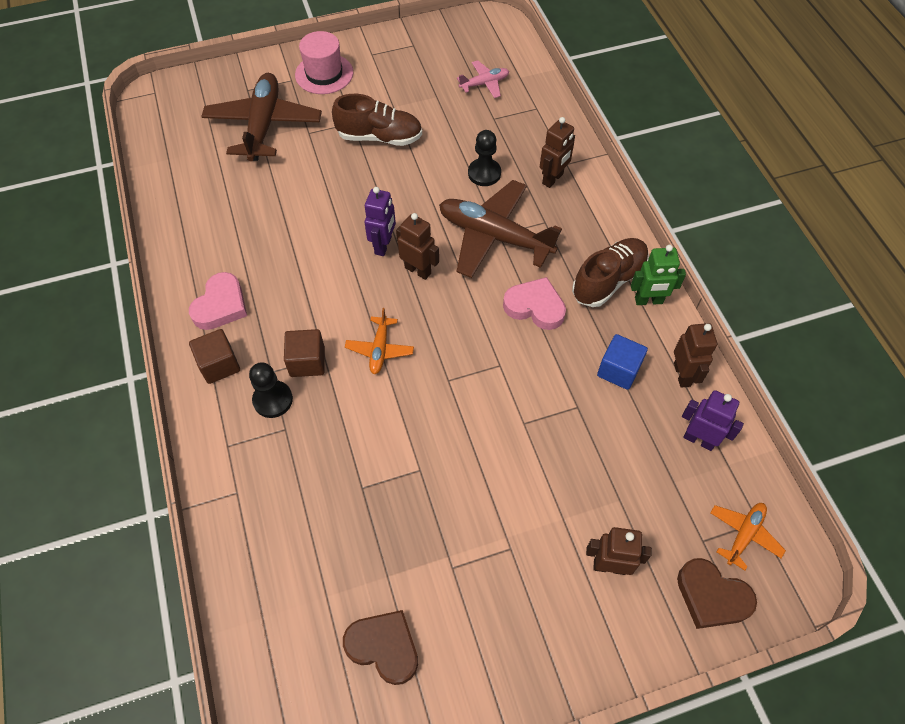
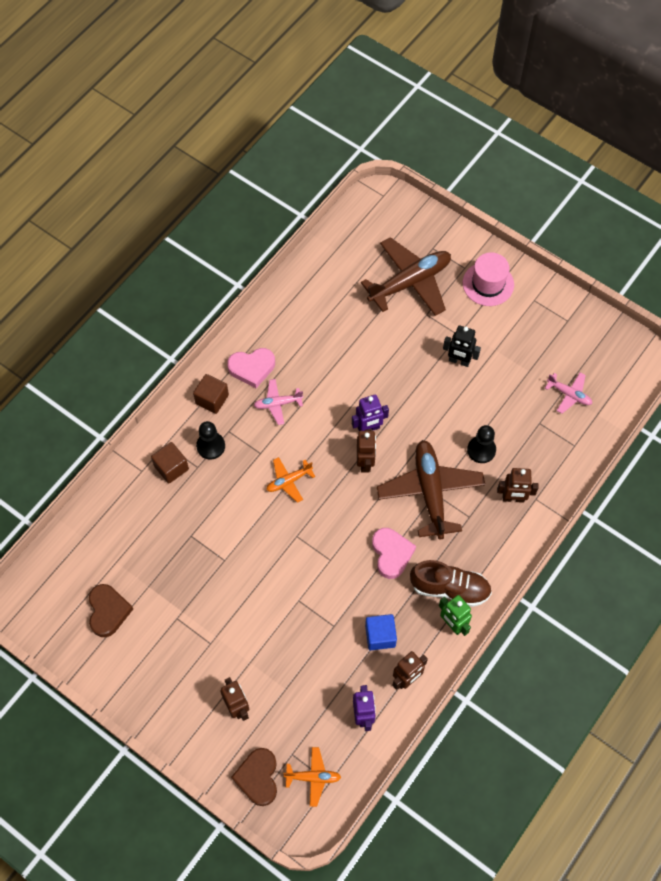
camera: 55 degrees right, 5 degrees up
brown cube [284,329,325,377] -> brown cube moved to [151,442,189,484]
brown shoe [332,94,422,146] -> black robot [443,325,481,367]
none -> pink plane [253,379,303,425]

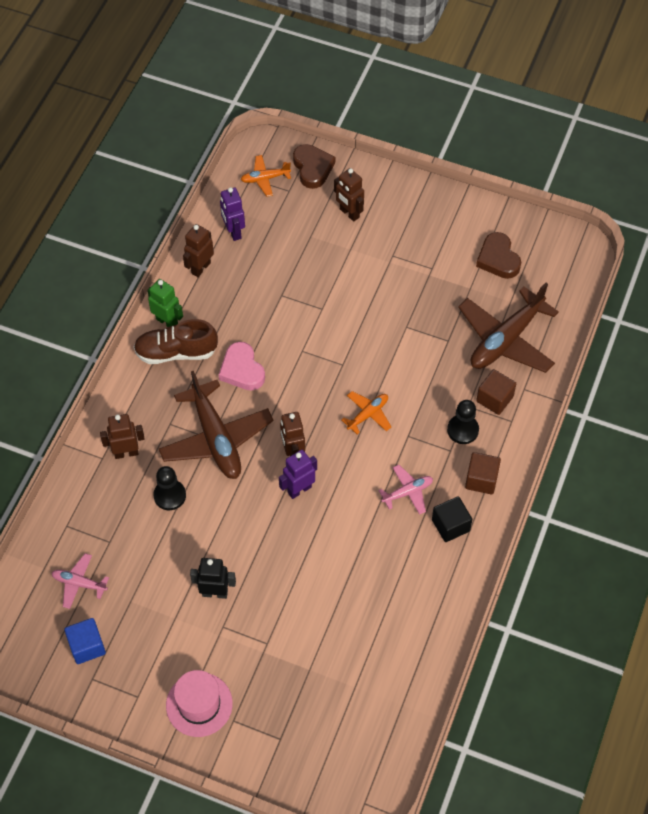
camera: 165 degrees right, 5 degrees down
pink heart [227,348,275,388] -> black cube [432,496,472,542]
brown plane [361,237,451,316] -> brown plane moved to [458,283,559,373]
blue cube [365,614,397,650] -> blue cube moved to [64,618,106,664]

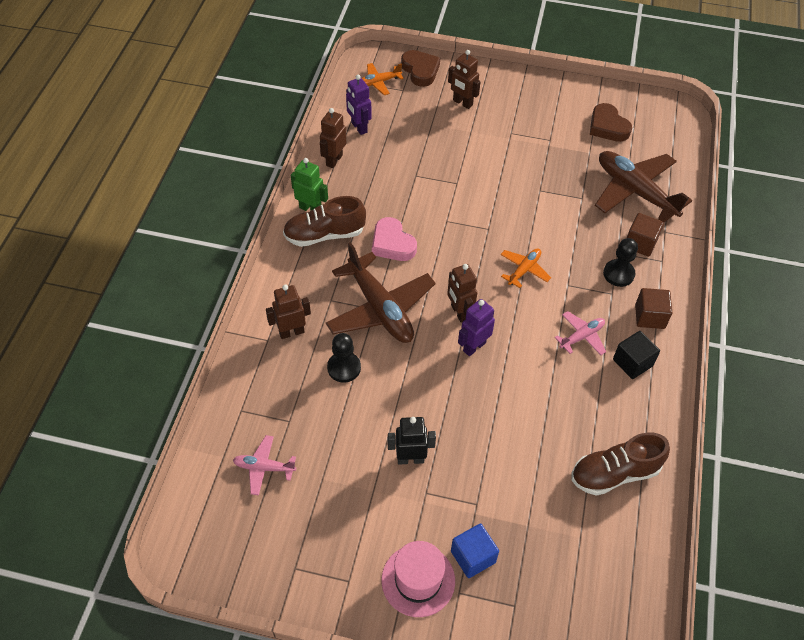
camera: 10 degrees left, 5 degrees down
blue cube [64,618,106,664] -> blue cube moved to [451,523,499,578]
brown plane [458,283,559,373] -> brown plane turned 105 degrees clockwise [595,151,692,222]
none -> brown shoe [571,432,670,496]

